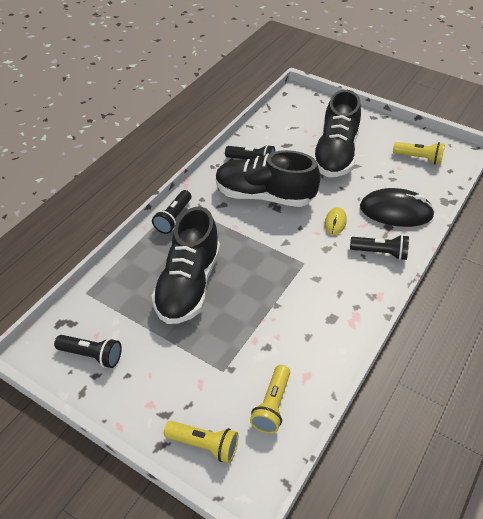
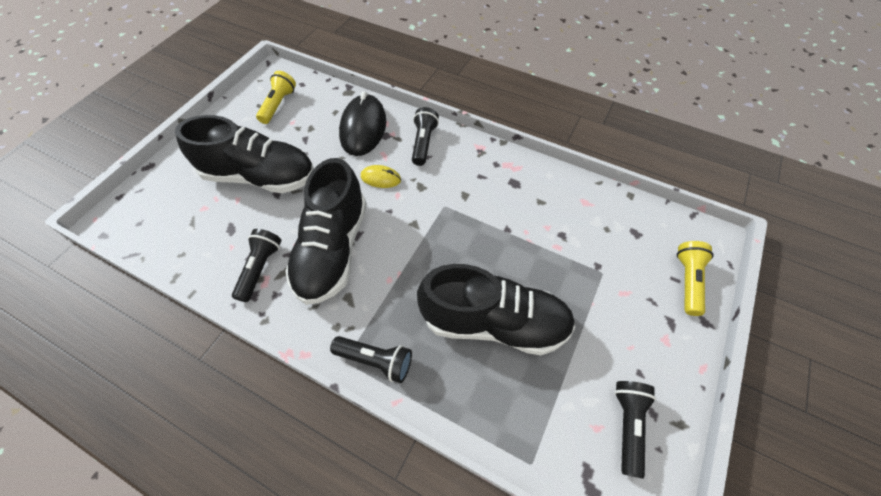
camera: 95 degrees left, 10 degrees up
yellow flashlight [250,365,290,433] -> none

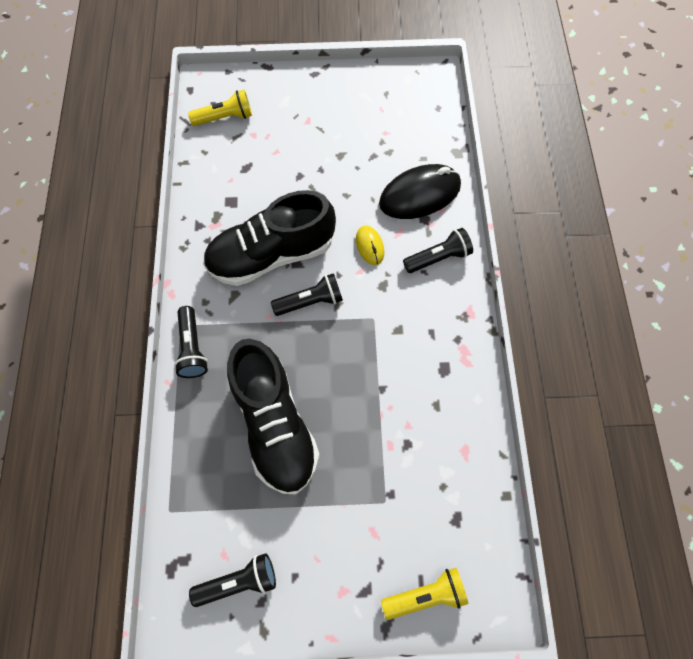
camera: 60 degrees right, 10 degrees up
black shoe [175,115,314,193] -> none
black flashlight [232,229,281,302] -> black flashlight moved to [271,273,343,316]
yellow flashlight [256,71,296,124] -> yellow flashlight moved to [188,90,252,126]

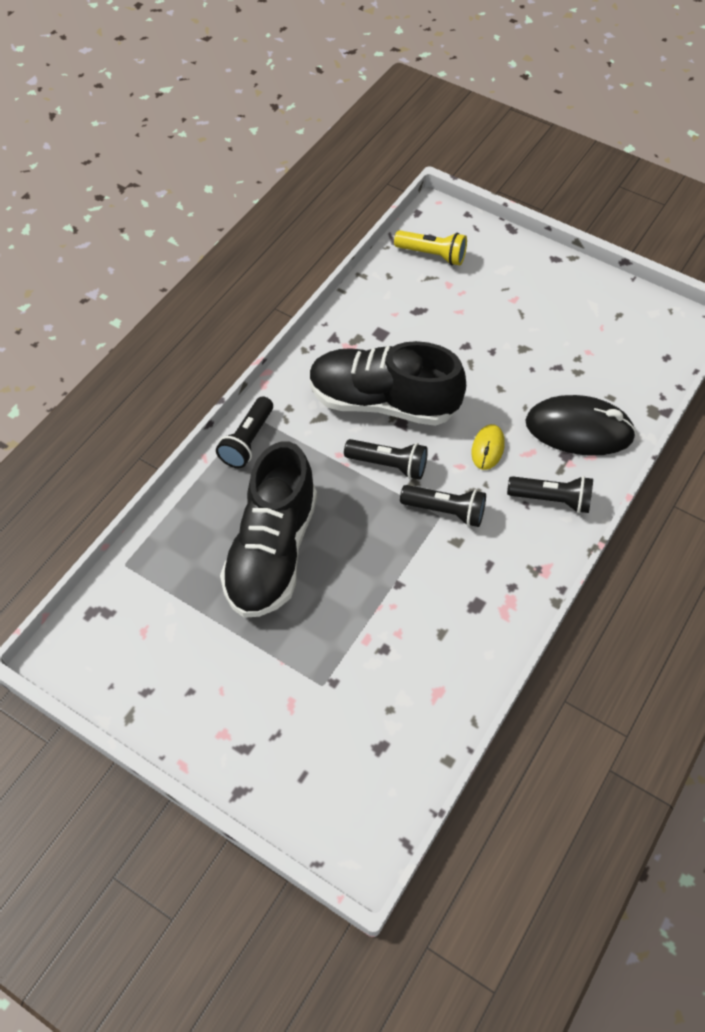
camera: 35 degrees right, 10 degrees down
black flashlight [189,553,276,607] -> black flashlight moved to [400,485,486,527]
yellow flashlight [381,568,469,620] -> none

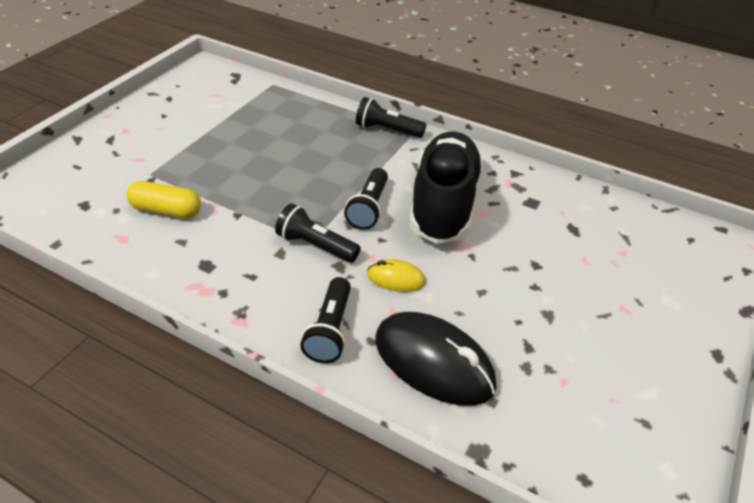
camera: 85 degrees right, 15 degrees down
black shoe [220,441,317,618] -> none
yellow flashlight [394,230,467,265] -> none
black flashlight [400,485,486,527] -> black flashlight turned 105 degrees clockwise [275,203,361,263]
black mouse [525,395,636,456] -> black mouse turned 60 degrees counterclockwise [375,312,496,406]
none -> yellow capsule [127,181,201,218]

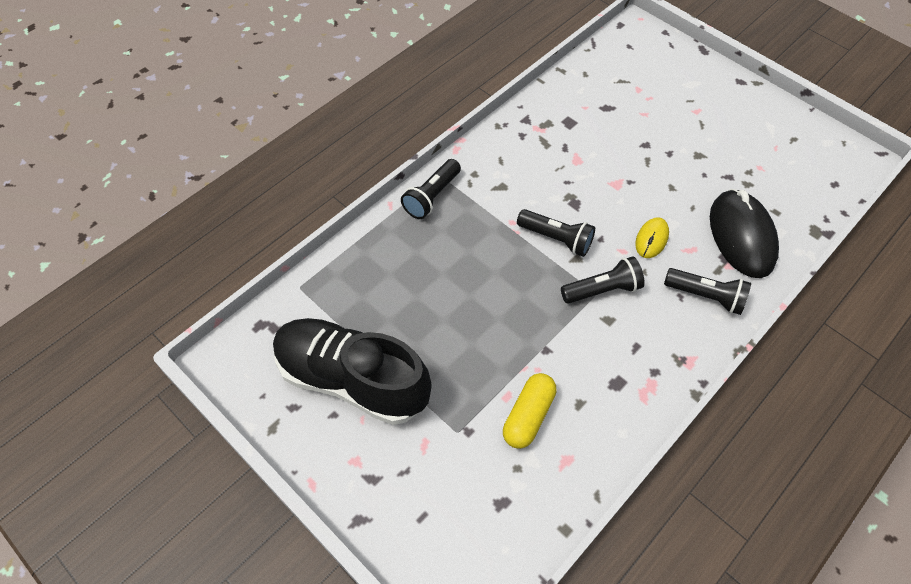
camera: 75 degrees left, 15 degrees up
black flashlight [275,203,361,263] -> black flashlight turned 150 degrees counterclockwise [561,257,645,304]
black mouse [375,312,496,406] -> black mouse turned 60 degrees counterclockwise [710,189,779,278]
black shoe [409,132,483,244] -> black shoe moved to [273,318,432,425]

